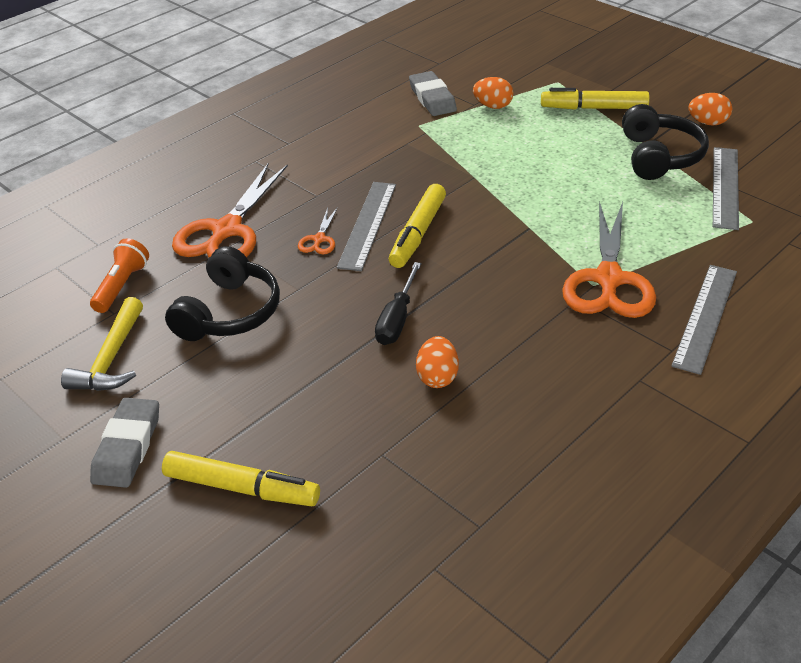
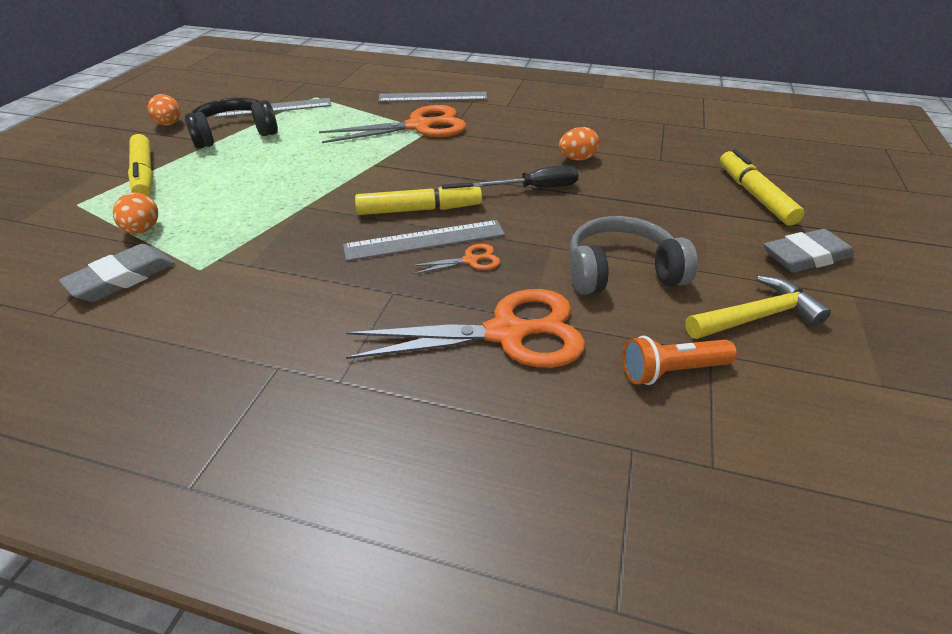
camera: 120 degrees left, 0 degrees up
black headphones [165,246,280,341] -> grey headphones [569,216,698,295]

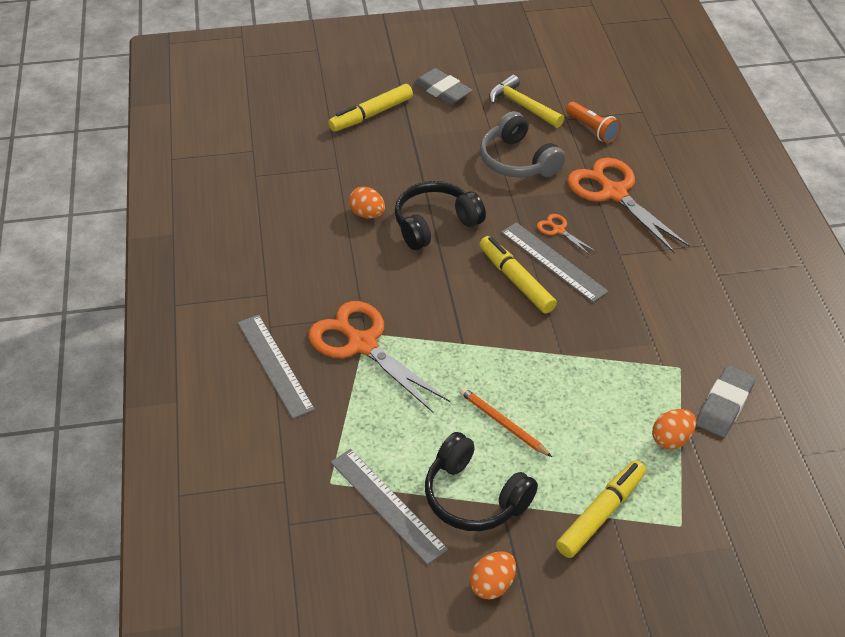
camera: 115 degrees left, 5 degrees up
grey eraser [59,244,175,302] -> grey eraser turned 75 degrees counterclockwise [696,365,756,437]
black screwdriver [473,165,579,188] -> black headphones [395,181,486,250]
none -> orange pencil [459,387,552,457]

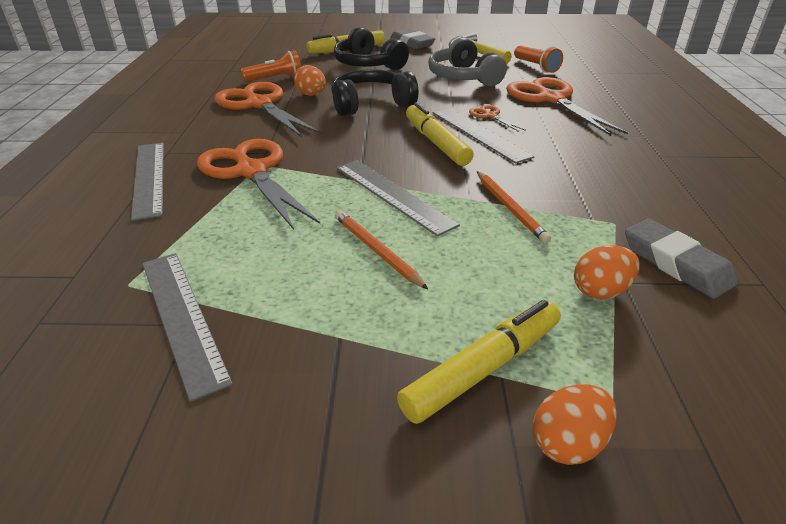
camera: 10 degrees right, 10 degrees down
black headphones [425,432,538,531] -> black headphones moved to [334,27,409,70]
orange egg [470,552,516,599] -> orange egg moved to [533,384,617,465]
grey eraser [696,365,756,437] -> grey eraser turned 75 degrees counterclockwise [625,219,738,299]
none -> orange scissors [215,82,321,137]
none -> orange flashlight [241,50,301,82]
none -> grey ruler [337,160,460,237]
none -> orange pencil [477,171,551,244]

